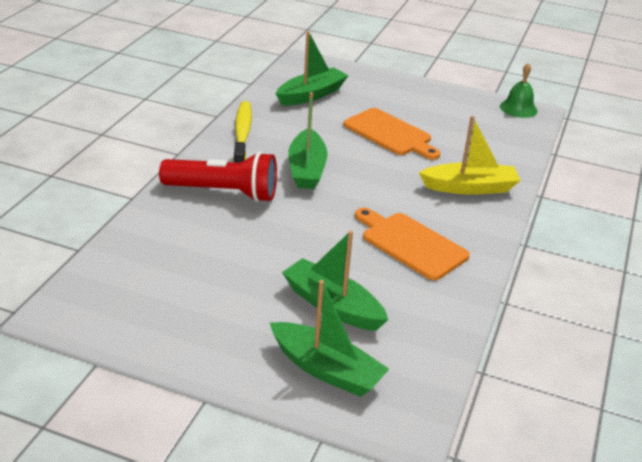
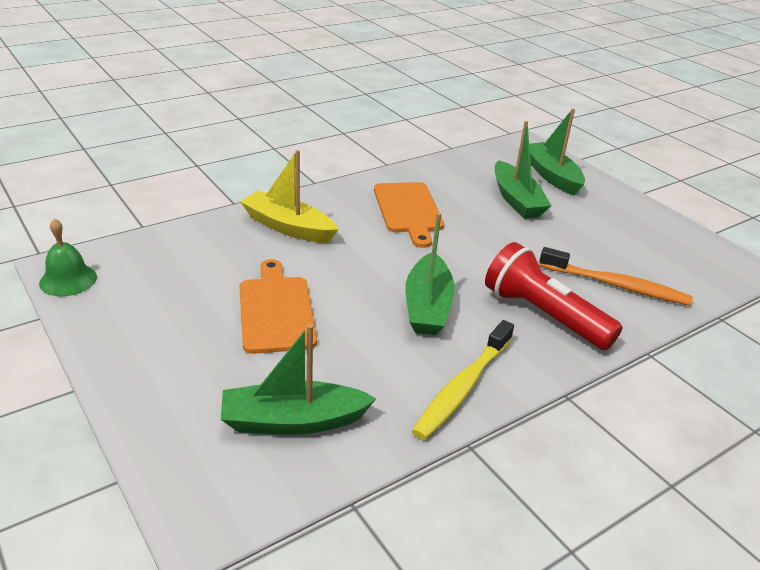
camera: 145 degrees left, 0 degrees up
green boat [288,92,327,189] -> green boat turned 150 degrees clockwise [405,213,455,335]
none -> orange toothbrush [539,247,693,306]

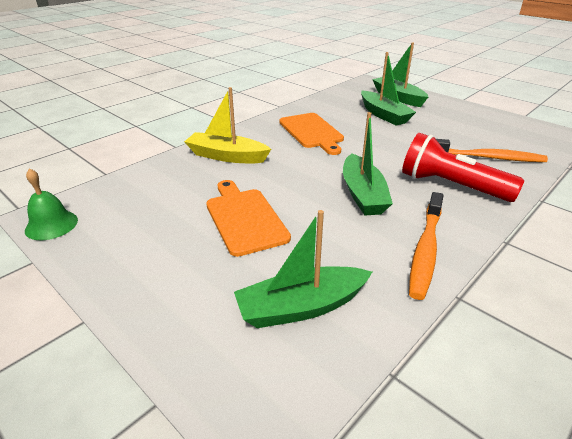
camera: 10 degrees left, 0 degrees up
yellow toothbrush [412,320,514,440] -> orange toothbrush [409,192,444,300]

